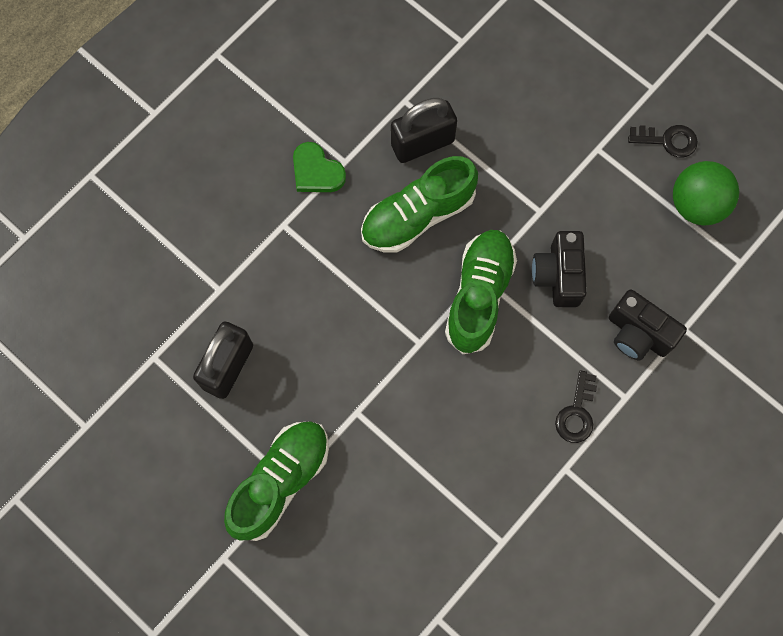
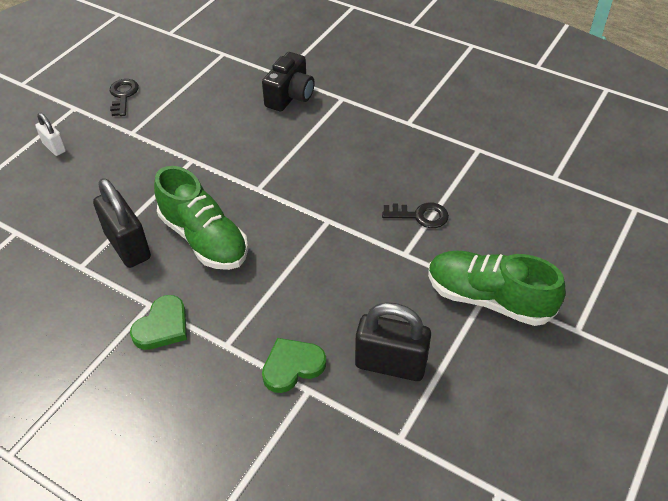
camera: 100 degrees left, 25 degrees down
green shoe [445,230,517,354] -> none
black camera [532,231,587,307] -> none
black key [555,370,597,443] -> black key moved to [382,203,449,228]
green ball [673,161,739,225] -> none
none -> white padlock [35,113,66,156]
none -> green heart [262,338,326,393]

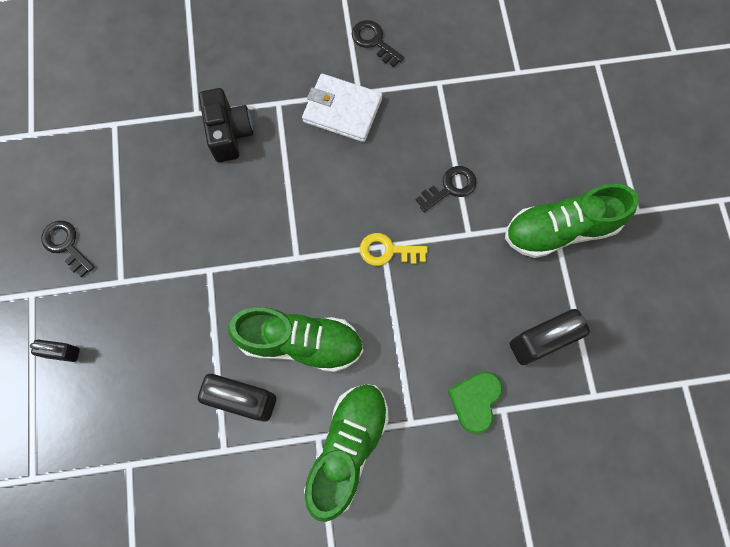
camera: 40 degrees left, 25 degrees up
white padlock [35,113,66,156] -> black padlock [30,340,80,362]
green heart [130,295,187,350] -> green shoe [304,384,389,522]
none -> white wallet [302,74,382,142]
none -> black key [352,20,404,67]
none -> yellow key [360,233,428,266]

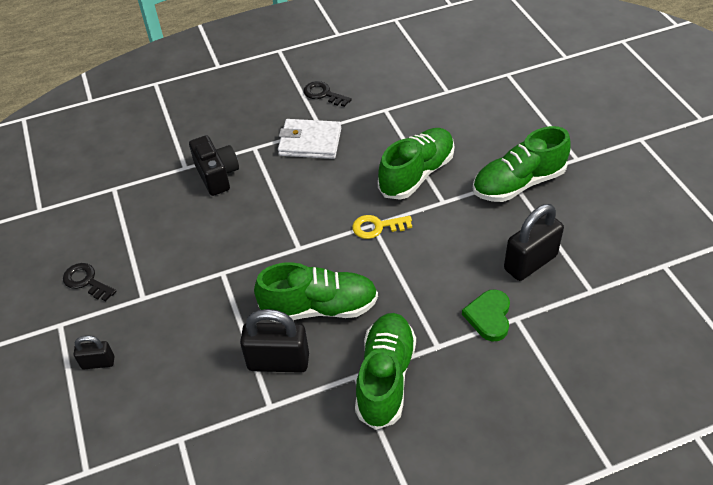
camera: 10 degrees left, 25 degrees down
black key [416,166,476,212] -> green shoe [378,128,455,200]

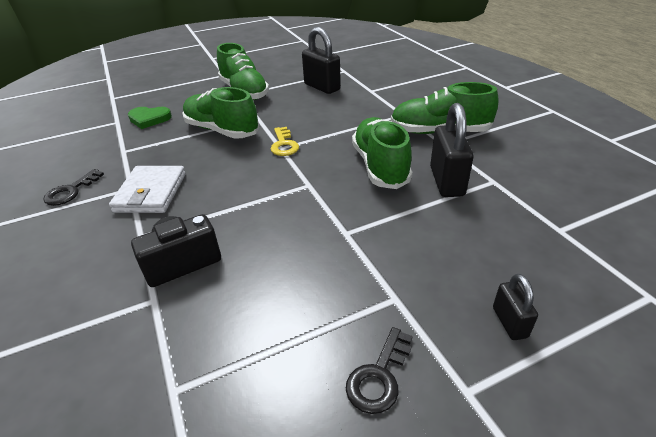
camera: 95 degrees left, 10 degrees down
green heart [462,290,510,341] -> green heart moved to [128,107,172,129]

